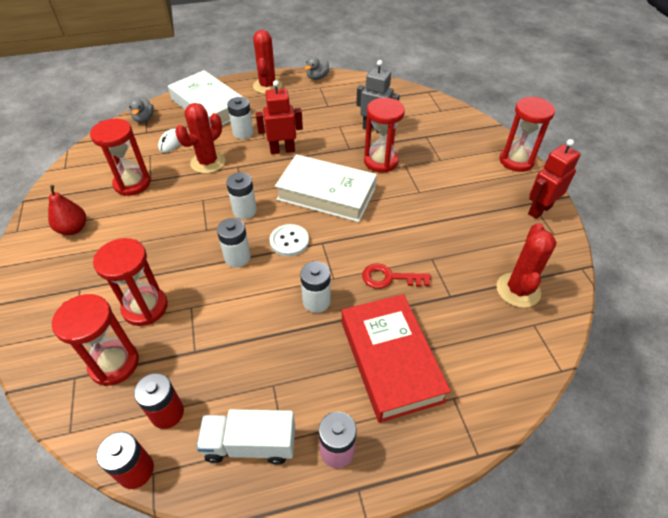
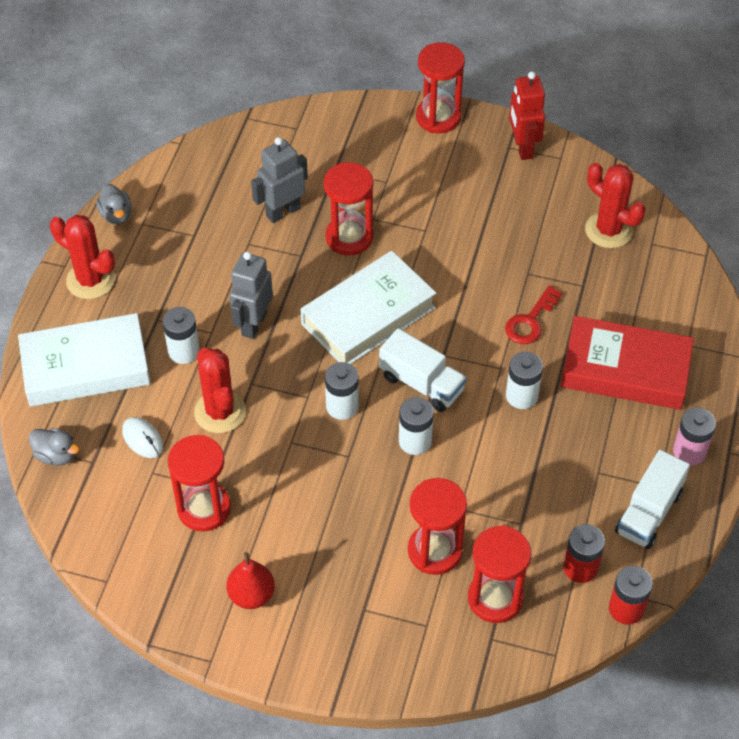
camera: 60 degrees left, 5 degrees up
red robot [256,80,303,154] -> grey robot [230,252,273,339]
white button [270,224,309,256] -> white truck [379,328,467,412]

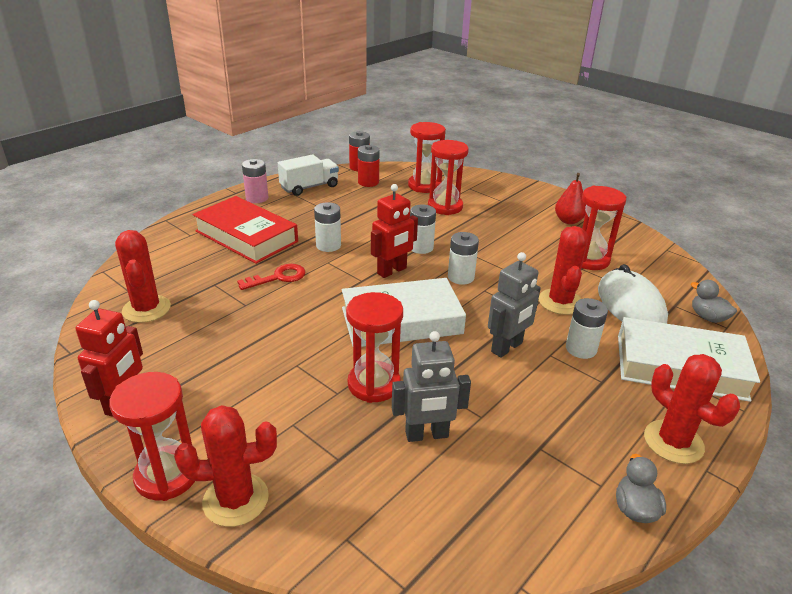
camera: 155 degrees left, 20 degrees down
white mouse [122,417,163,458] -> white mouse [598,264,668,324], size x2.01
white truck [379,328,467,412] -> red robot [371,184,418,278]
none -> red cactus [174,405,277,527]

